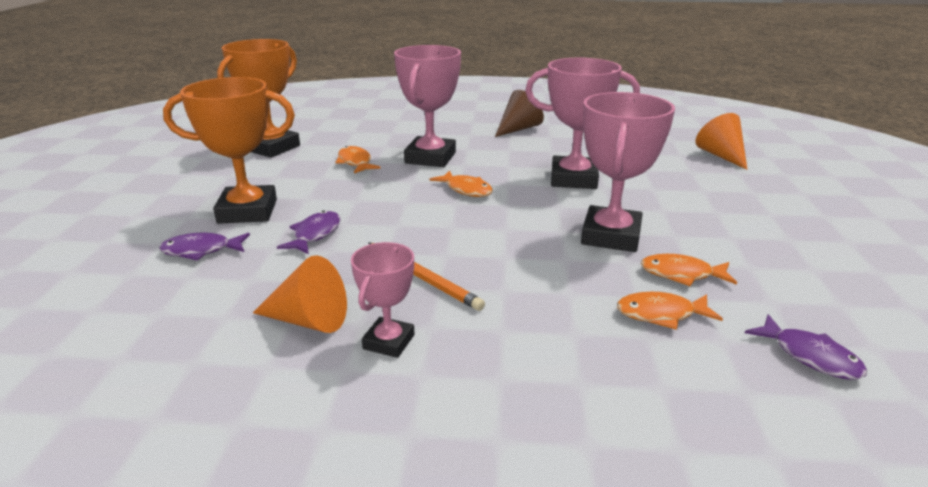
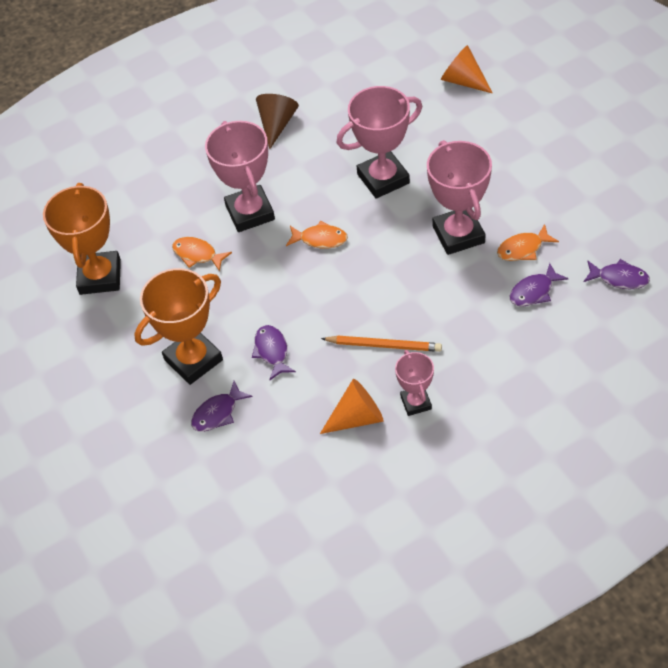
camera: 30 degrees left, 25 degrees up
orange fish [617,292,723,330] -> purple fish [510,263,568,307]

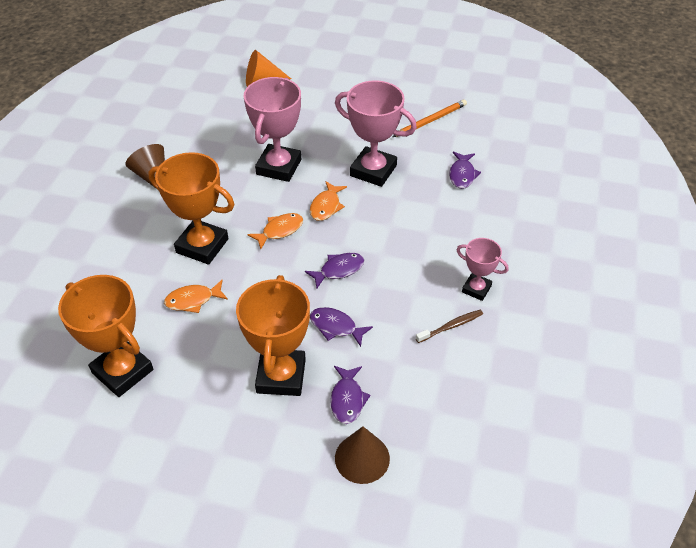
camera: 50 degrees left, 5 degrees down
pink trophy [205,121,275,232] -> orange trophy [148,152,234,265]
orange cone [320,379,384,434] -> brown toothbrush [416,310,483,343]
orange pencil [321,335,442,352] -> orange pencil moved to [393,99,467,137]
orange fish [497,224,559,261] -> orange fish moved to [310,181,347,221]
purple fish [584,259,650,289] -> purple fish moved to [305,253,364,288]
none -> brown cone [335,426,390,484]

